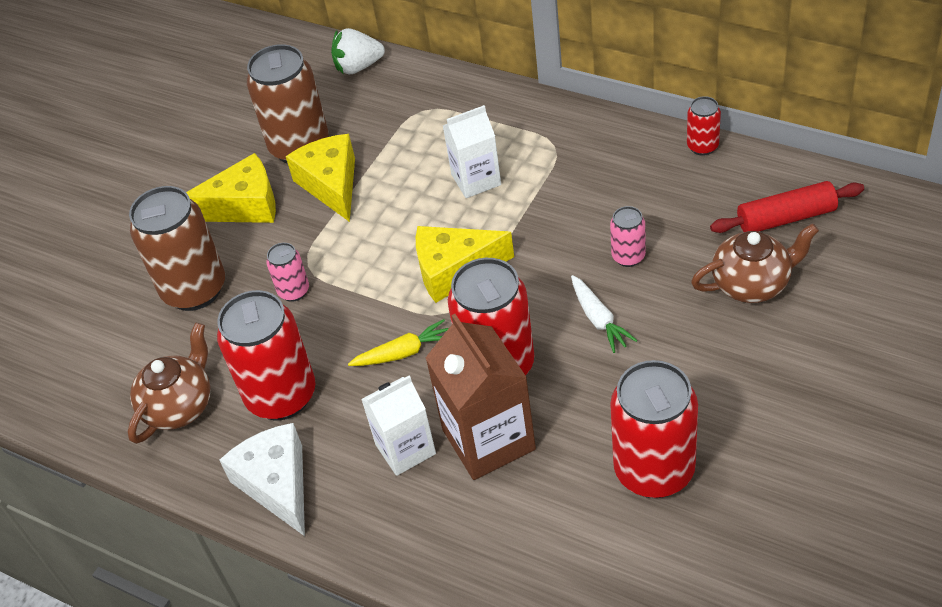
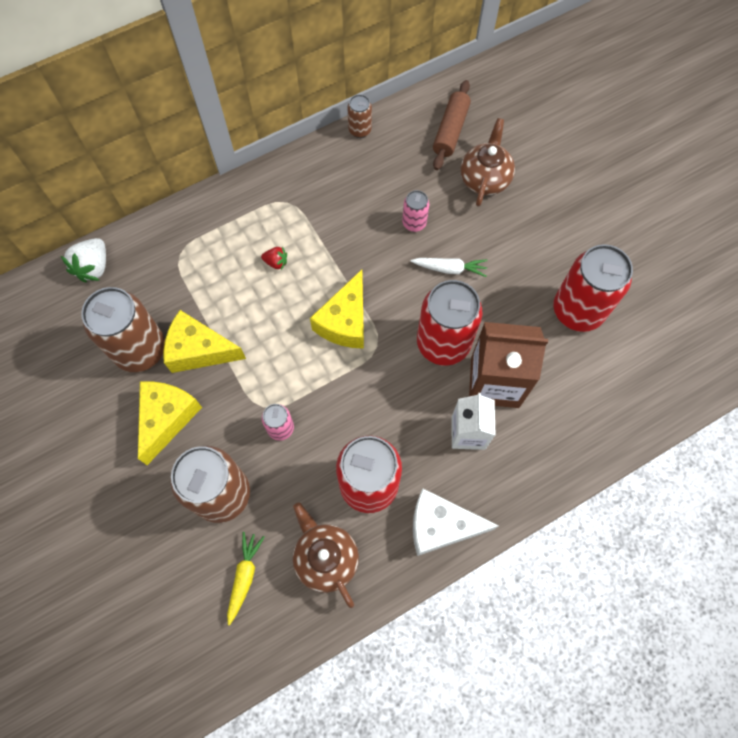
camera: 65 degrees left, 20 degrees up
yellow carrot [348,319,449,366] -> yellow carrot moved to [227,532,265,625]
white carton [442,105,501,198] -> red strawberry [261,246,287,270]
red can [687,96,721,156] -> brown can [347,94,372,138]
red rolling pin [710,181,864,233] -> brown rolling pin [433,80,471,170]

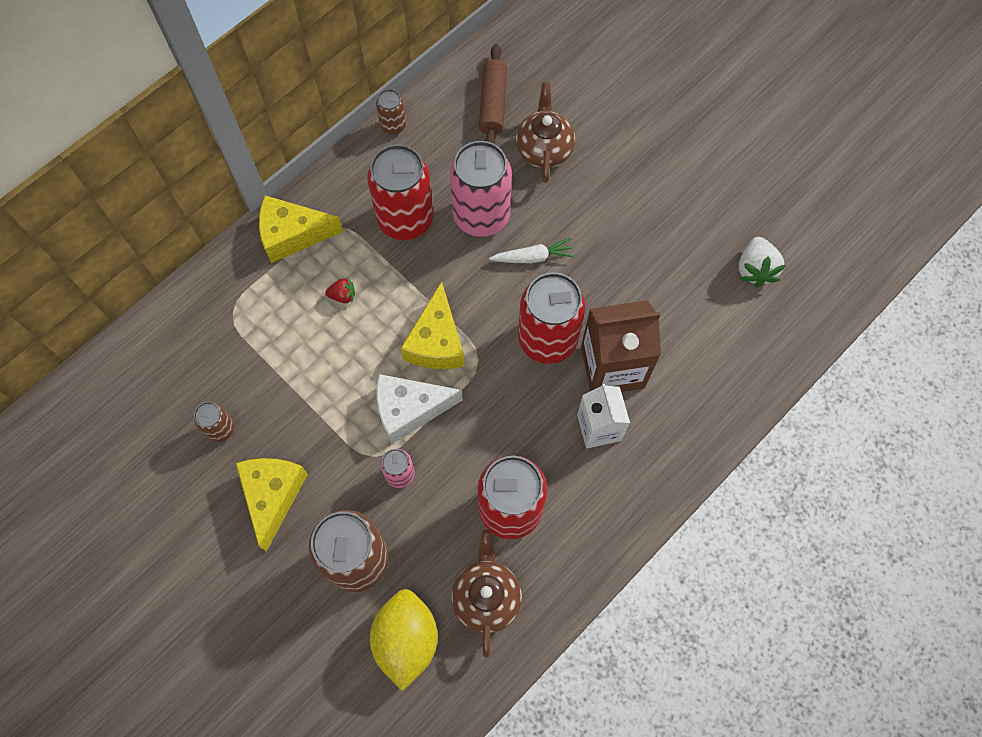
camera: 15 degrees left, 0 degrees up
white strawberry [61,238,106,282] -> white strawberry moved to [738,237,786,287]
brown can [81,287,165,372] -> brown can [194,402,235,442], size x0.48
yellow cheese [163,310,246,373] -> yellow cheese moved to [259,195,343,263]
yellow carrot [227,532,265,625] -> yellow lemon [370,589,438,691]
brown teapot [293,502,359,608] -> brown teapot turned 45 degrees clockwise [451,530,522,658]
pink can [402,190,429,232] -> pink can [450,141,512,237], size x2.09
white cheese [413,488,499,556] -> white cheese moved to [376,374,463,444]
red can [553,244,633,332] -> red can moved to [367,144,434,240]

